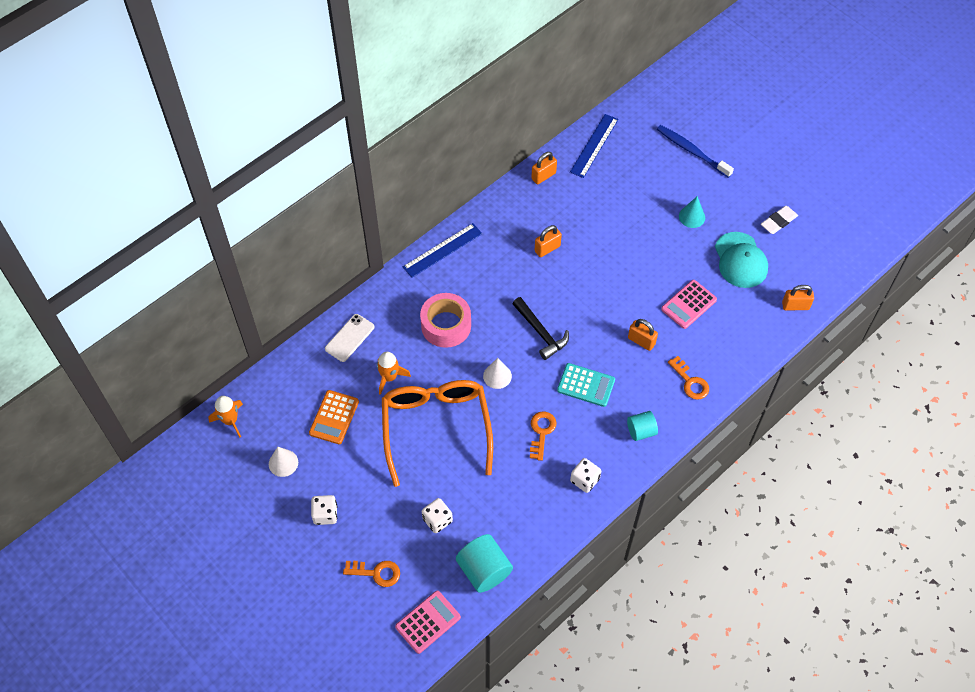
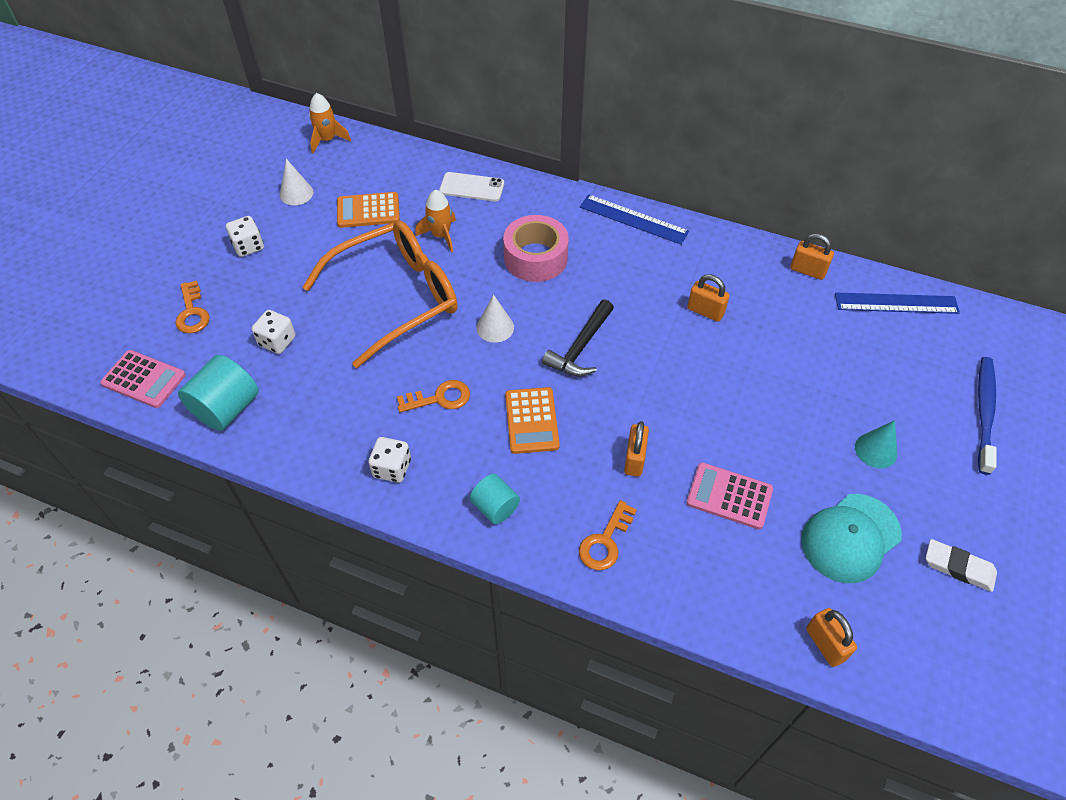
camera: 65 degrees right, 5 degrees down
turquoise calculator [557,363,615,407] -> orange calculator [505,387,560,454]

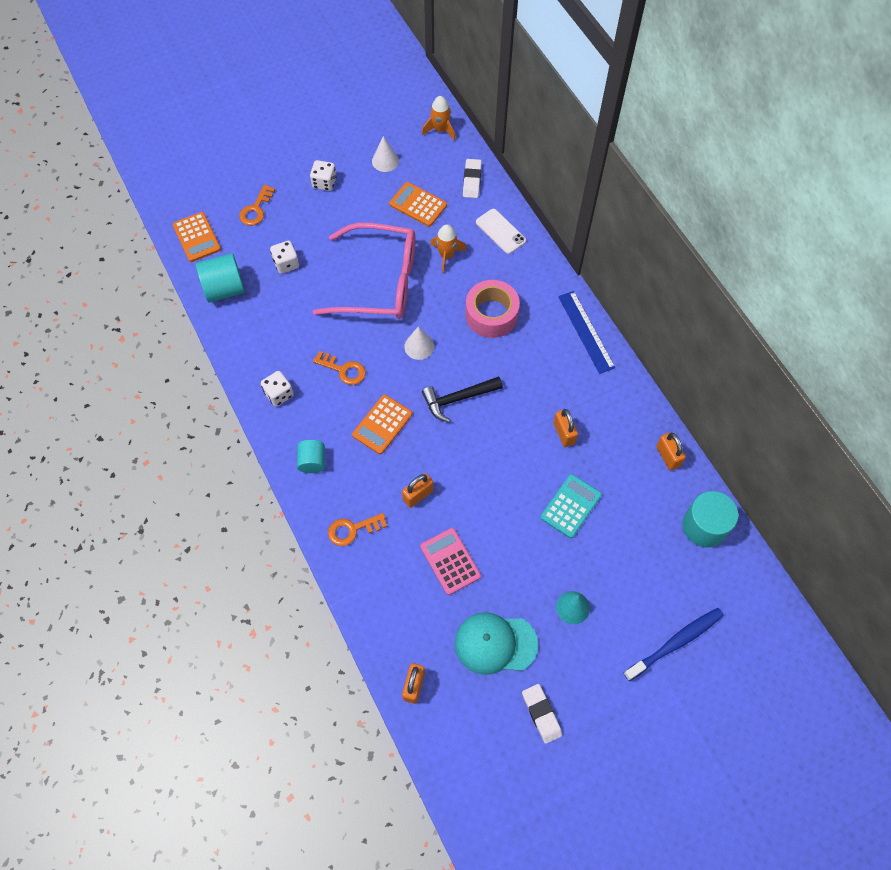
camera: 40 degrees right, 10 degrees up
pink calculator [100,350,186,408] -> orange calculator [172,212,221,262]
orange glasses [303,220,458,368] -> pink glasses [312,223,416,319]
blue ruler [835,293,960,314] -> turquoise cylinder [682,491,738,548]
none -> white eraser [463,159,482,198]
none -> turquoise calculator [540,474,602,538]

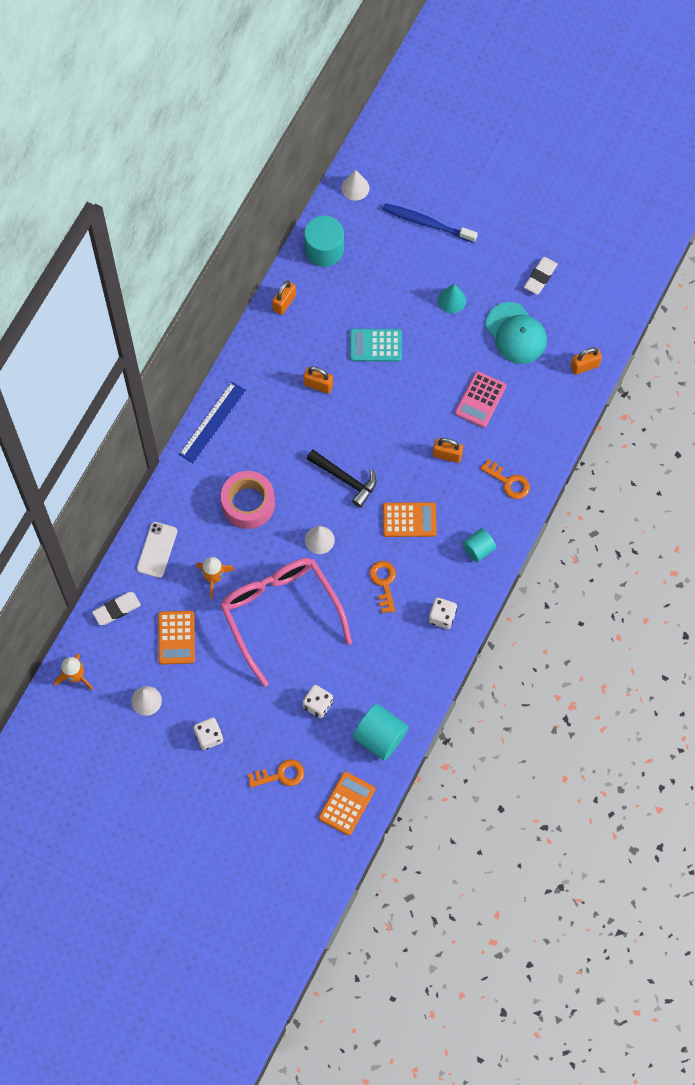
camera: 125 degrees left, 5 degrees up
orange padlock [553,409,578,447] -> orange padlock turned 75 degrees clockwise [303,366,333,394]
none -> white cone [341,170,369,201]

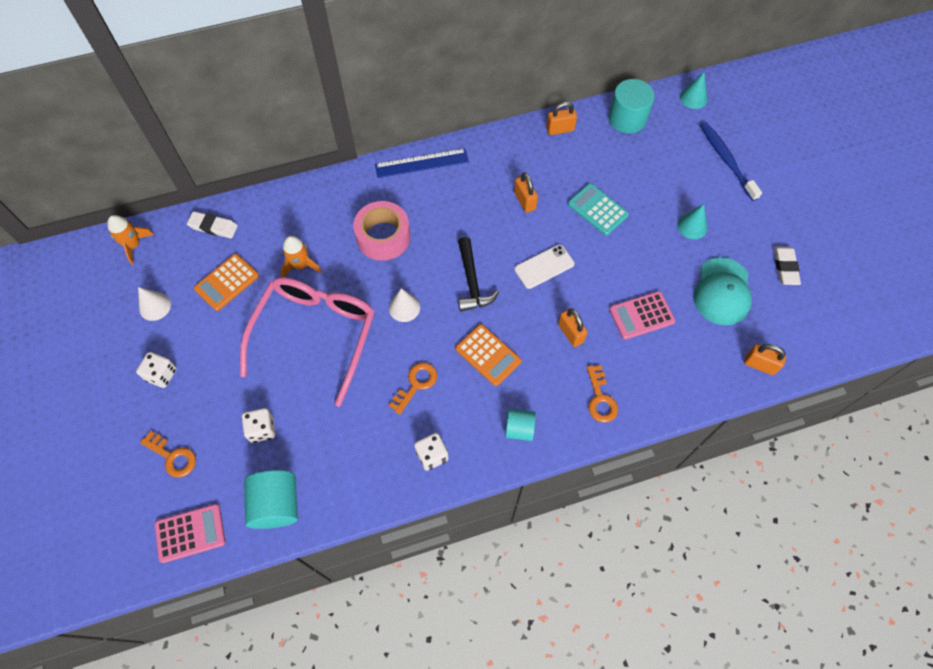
camera: 45 degrees right, 5 degrees down
white phone [137,522,177,578] -> white phone moved to [515,245,574,289]
orange calculator [319,772,375,836] -> pink calculator [155,504,225,563]
white cone [341,170,369,201] -> turquoise cone [680,72,707,109]
white eraser [524,257,558,294] -> white eraser turned 75 degrees counterclockwise [774,247,801,285]

